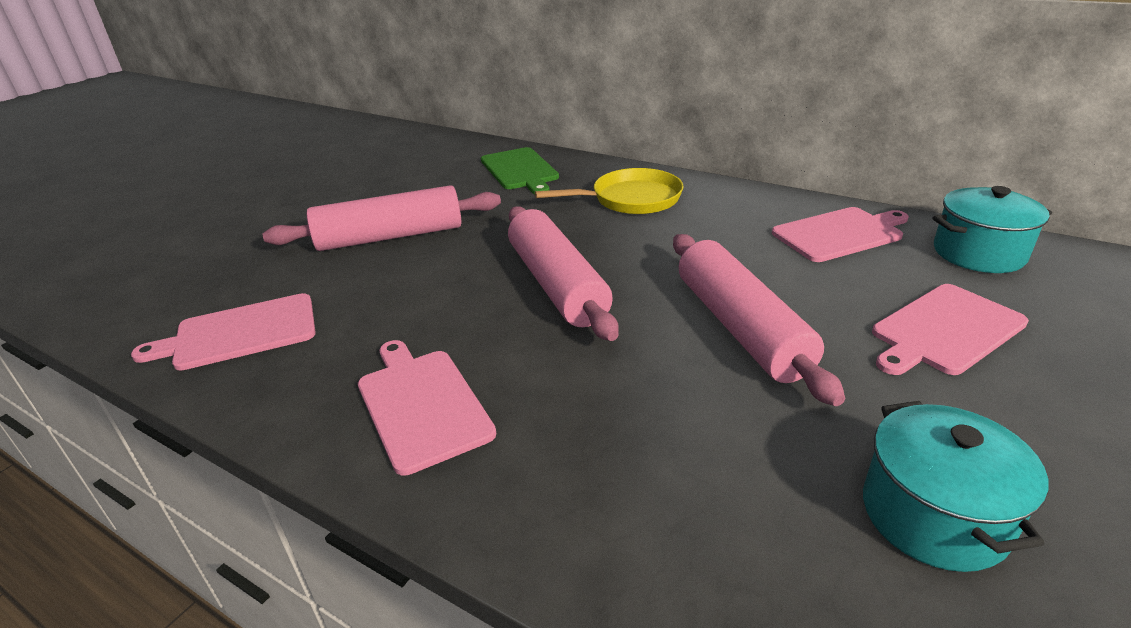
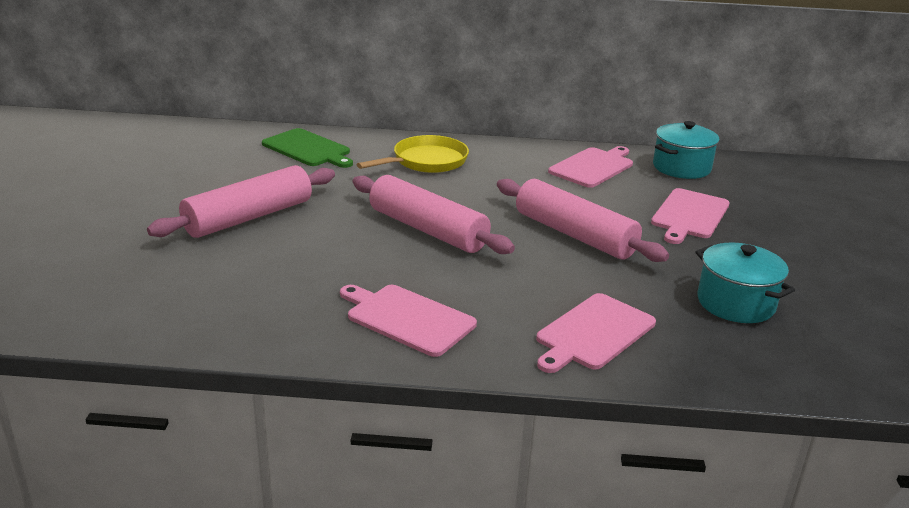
camera: 30 degrees left, 5 degrees down
pink cutting board [131,293,316,371] -> pink cutting board moved to [536,293,656,373]

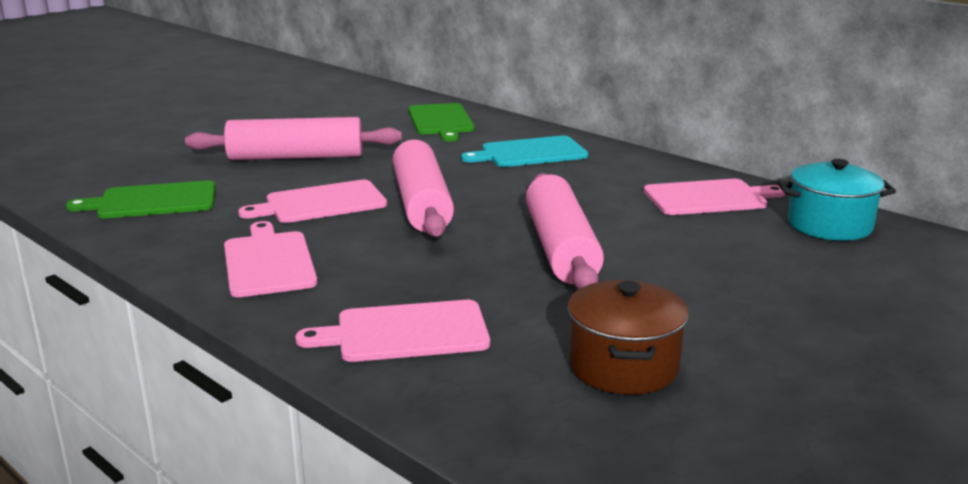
camera: 40 degrees right, 5 degrees down
yellow pan [357,135,469,173] -> turquoise cutting board [461,135,588,167]
pink cutting board [651,188,730,244] -> pink cutting board moved to [238,180,387,223]
turquoise pot [696,242,795,323] -> brown pot [568,280,689,395]
none -> green cutting board [66,180,215,218]

